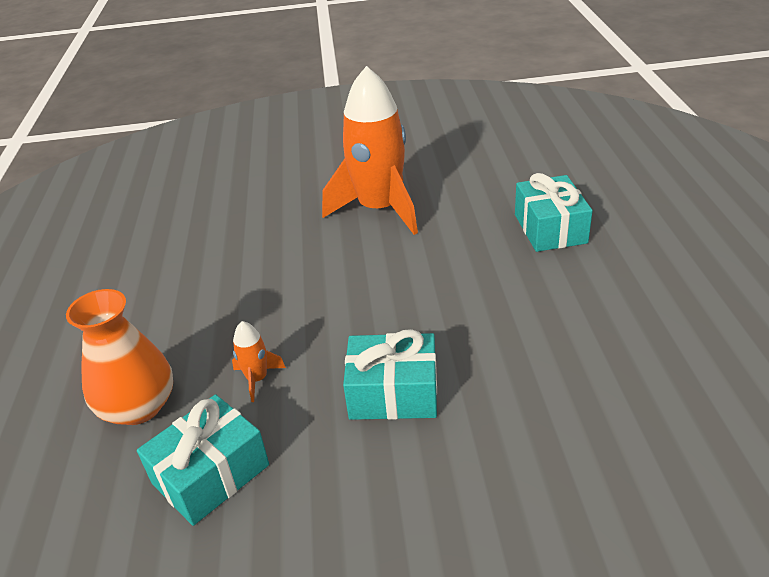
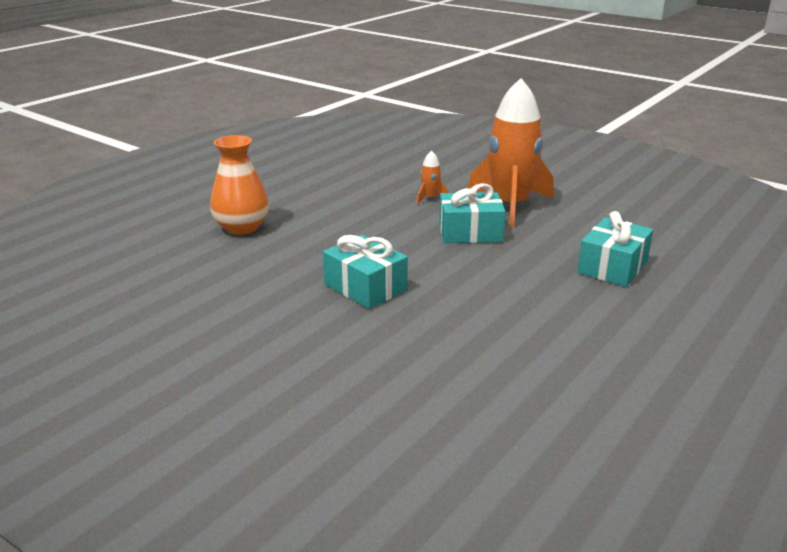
camera: 40 degrees right, 10 degrees down
turquoise gift [137,394,269,526] -> turquoise gift moved to [439,183,506,243]
orange rocket [232,321,286,402] -> orange rocket moved to [416,150,449,205]

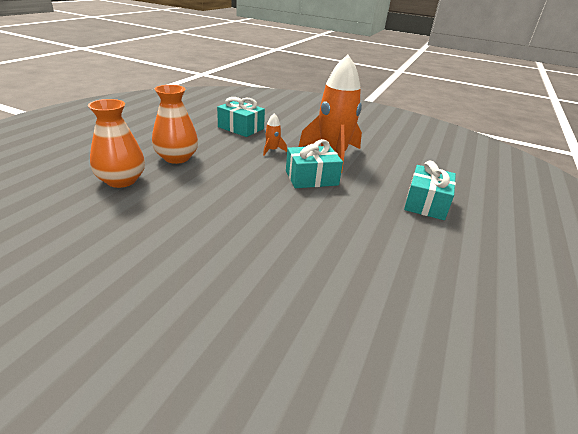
camera: 15 degrees left, 5 degrees up
turquoise gift [323,235,408,309] -> turquoise gift moved to [217,97,265,137]
none -> orange vase [152,85,198,164]

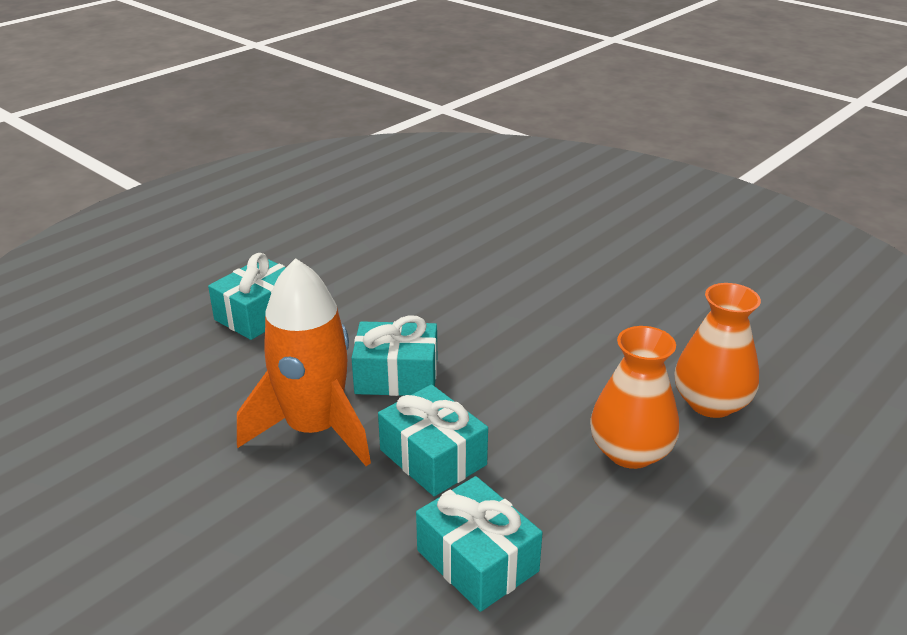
camera: 160 degrees left, 0 degrees up
orange rocket [263,113,287,156] -> turquoise gift [378,384,488,496]

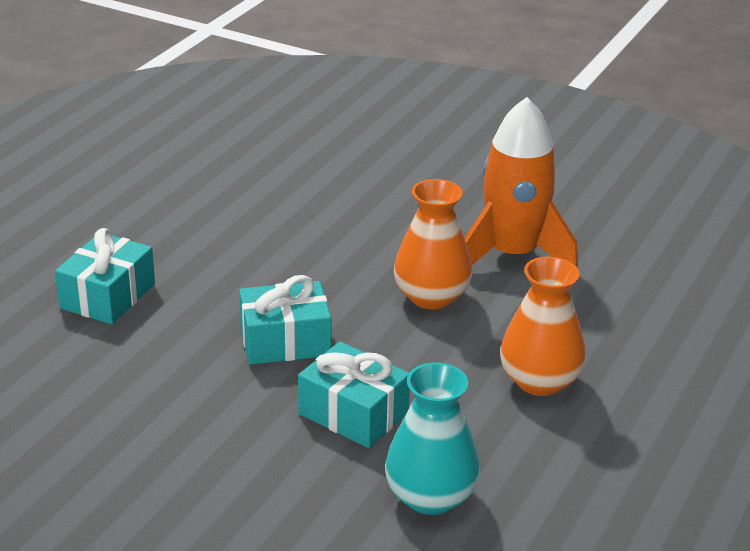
camera: 15 degrees left, 0 degrees up
orange rocket [237,258,371,466] -> orange rocket moved to [465,97,578,268]
turquoise gift [416,476,543,612] -> turquoise vase [385,362,480,515]
orange vase [675,283,761,418] -> orange vase moved to [394,179,472,309]

